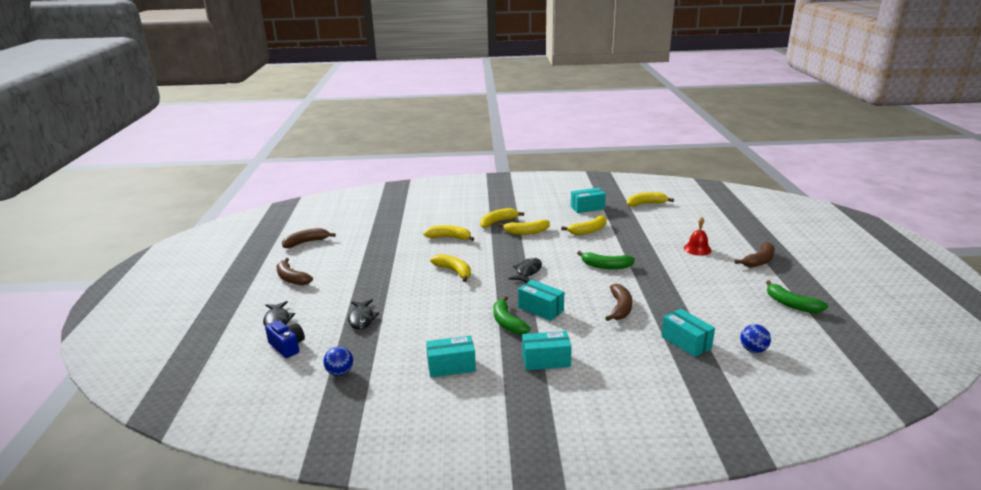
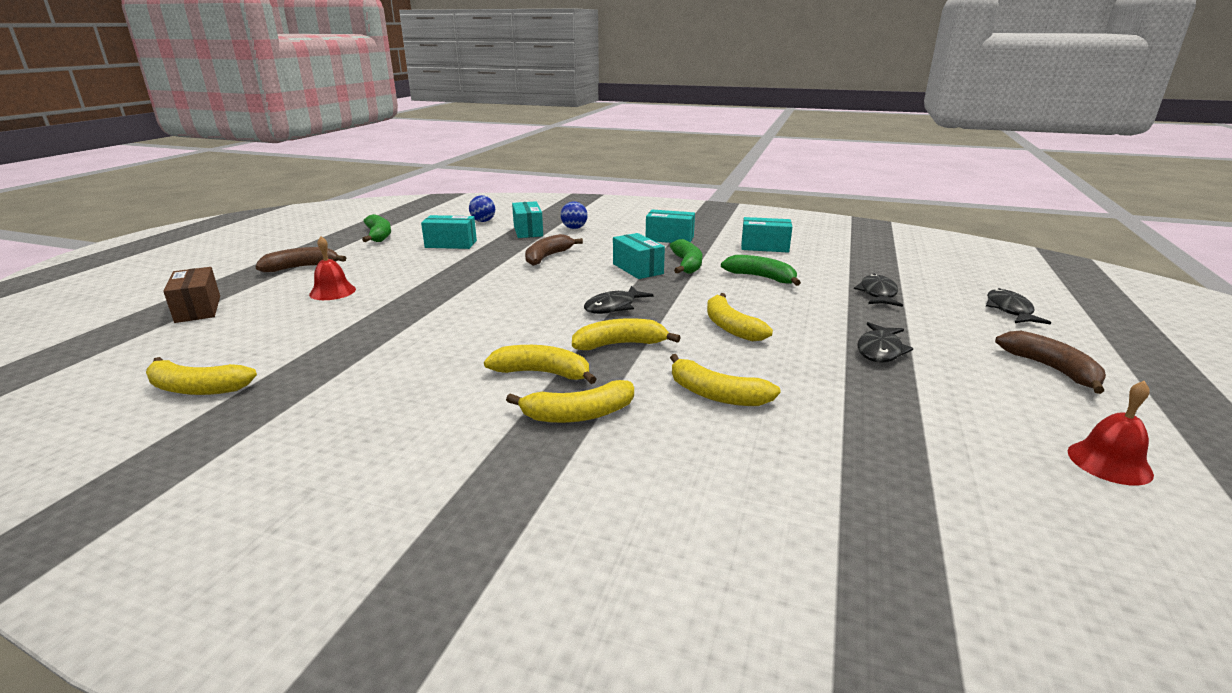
camera: 160 degrees left, 0 degrees up
blue camera [265,321,305,358] -> none
brown banana [282,228,336,248] -> red bell [1068,381,1154,486]
blue ball [323,346,353,376] -> blue ball moved to [561,201,588,229]
yellow banana [561,215,607,235] -> yellow banana moved to [572,318,681,350]
turquoise box [571,188,606,213] -> turquoise box moved to [421,215,477,249]
green banana [577,251,635,269] -> green banana moved to [721,255,801,286]
none -> brown box [163,267,220,323]
none -> black fish [857,322,913,363]

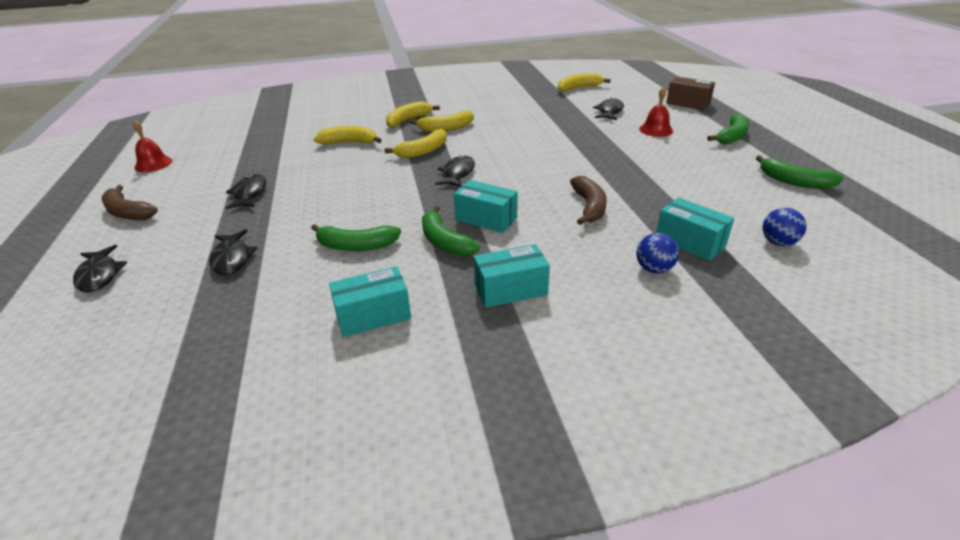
camera: 150 degrees right, 10 degrees up
brown banana [256,247,346,272] -> green banana [707,113,749,144]
turquoise box [421,215,477,249] -> none
yellow banana [707,293,773,341] -> none
none -> black fish [593,98,624,120]

